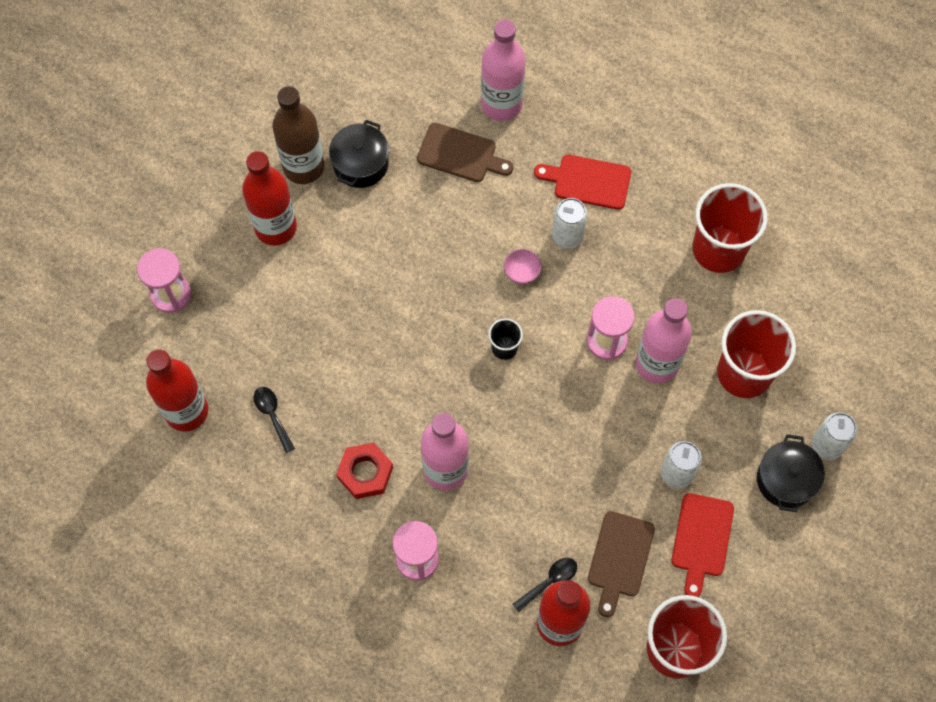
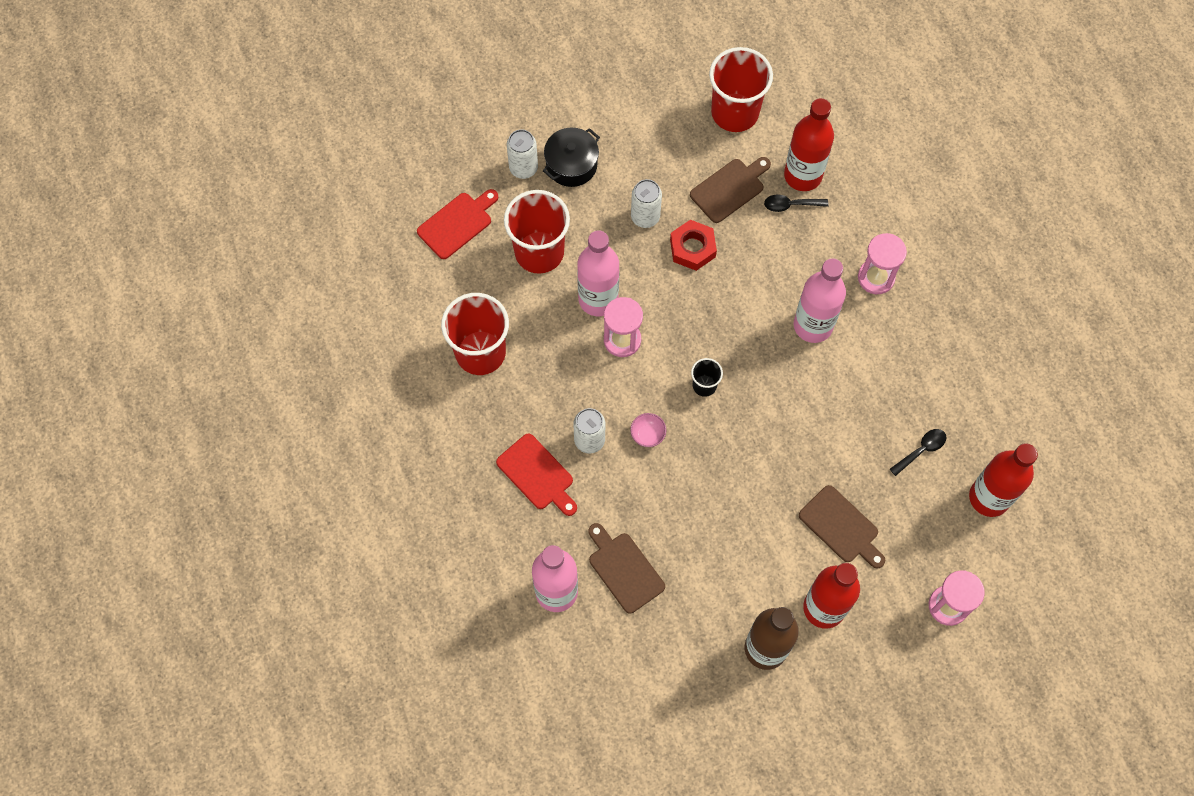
camera: 145 degrees left, 0 degrees up
black spoon [254,387,295,453] -> black spoon turned 135 degrees counterclockwise [890,429,946,476]
black pot [329,120,389,188] -> none
red nut [336,442,393,499] -> red nut moved to [670,220,717,271]
red cutting board [672,493,734,597] -> red cutting board moved to [417,189,498,259]
none -> brown cutting board [799,485,885,569]

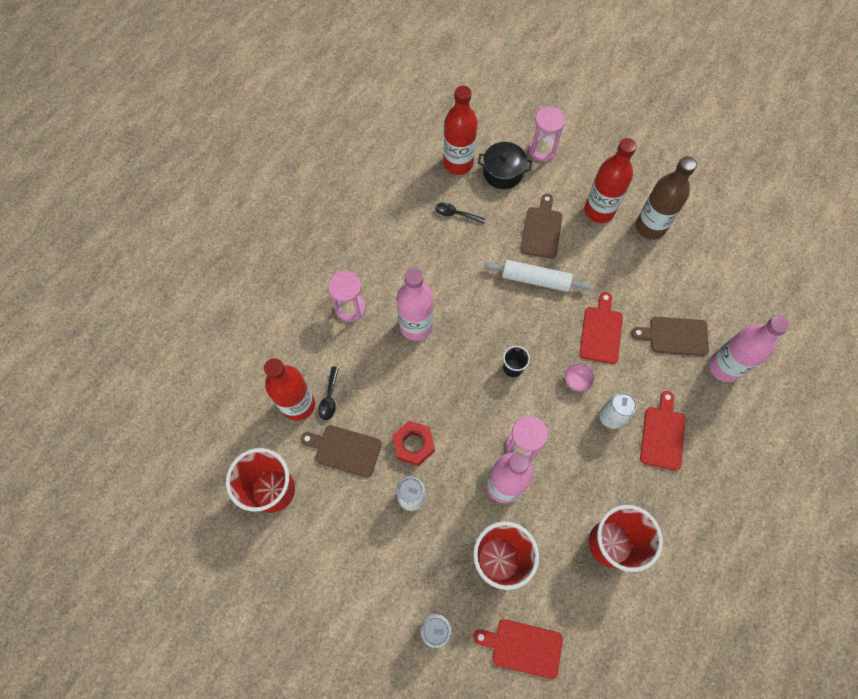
camera: 125 degrees left, 0 degrees up
black pot [543,128,600,187] -> black pot moved to [478,142,532,189]
brown cutting board [588,523,665,614] -> brown cutting board turned 75 degrees clockwise [631,317,709,356]
black spoon [764,194,828,212] -> black spoon turned 45 degrees clockwise [318,366,339,420]
none -> white rolling pin [484,260,591,292]
none -> red cutting board [580,292,623,364]

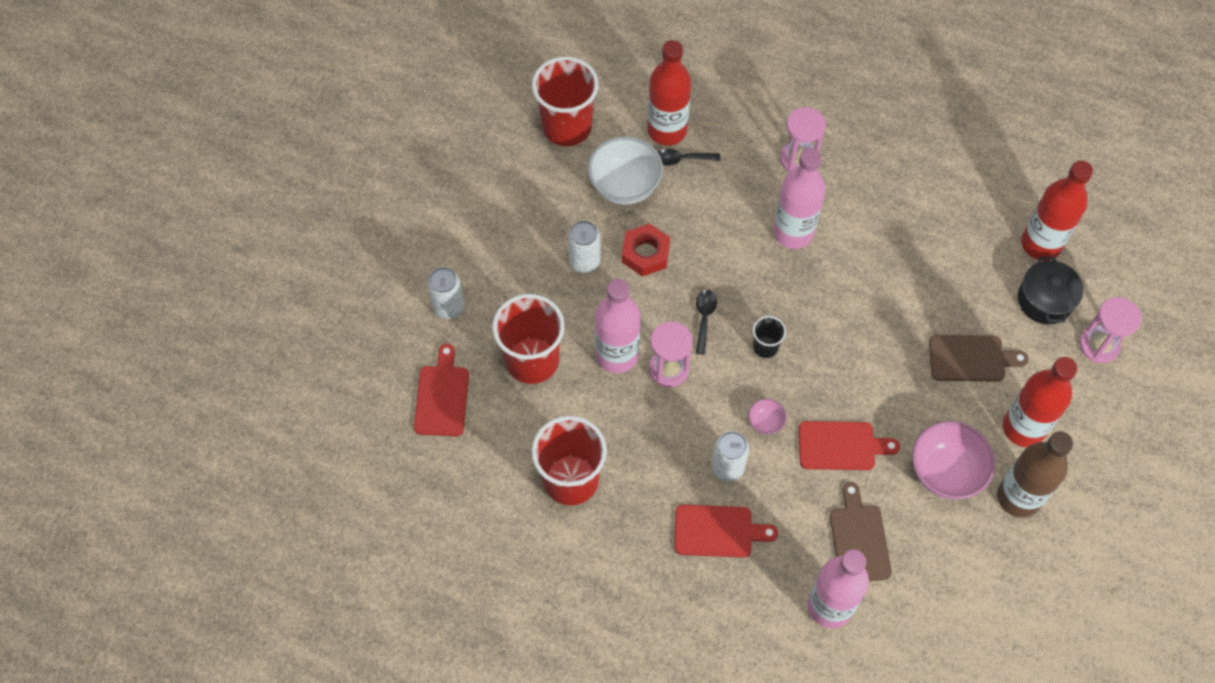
camera: 80 degrees right, 5 degrees down
brown cutting board [300,425,382,478] -> white bowl [588,136,663,205]
black spoon [435,202,485,224] -> black spoon moved to [696,290,717,355]
white rolling pin [484,260,591,292] -> none
none -> pink bowl [912,421,995,499]

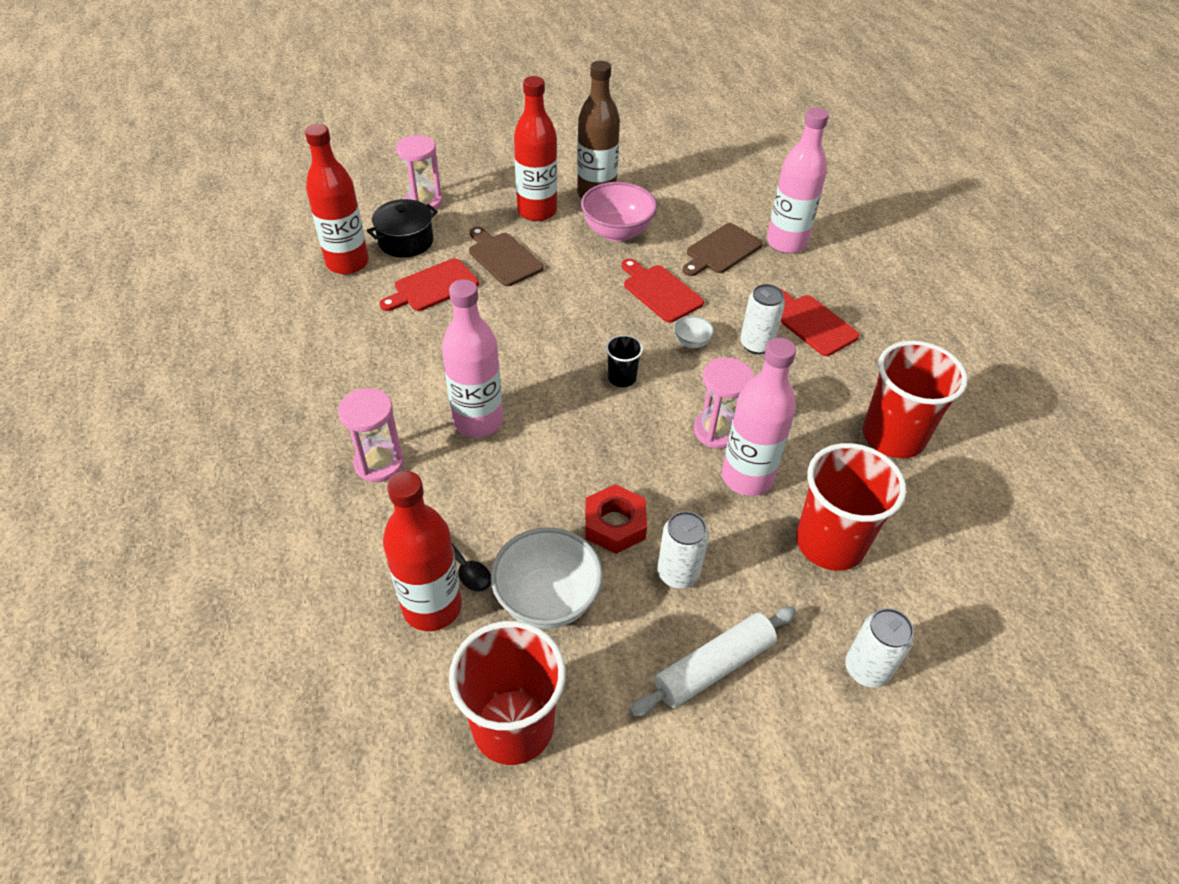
camera: 130 degrees left, 15 degrees down
red cutting board [414,344,469,436] -> red cutting board moved to [379,258,479,311]
black spoon [696,290,717,355] -> none
pink bowl [748,399,787,435] -> white bowl [674,316,714,348]
none -> white rolling pin [630,607,797,716]

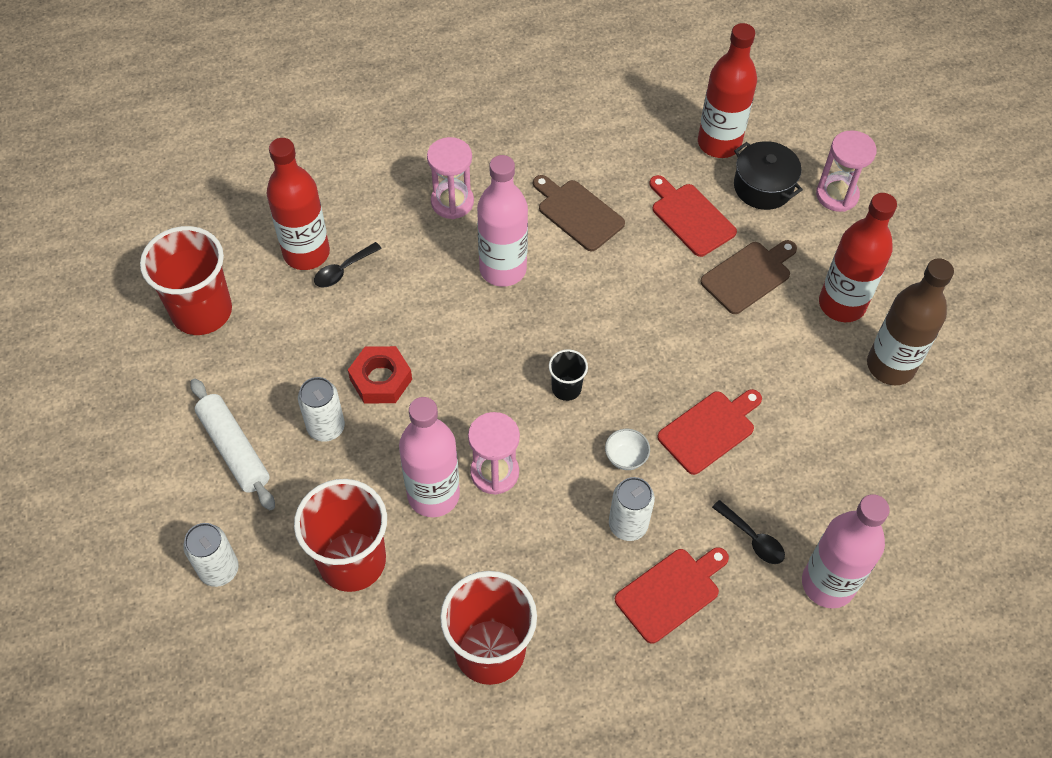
camera: 90 degrees right, 10 degrees up
white bowl [491,527,603,629] -> none
pink bowl [581,182,657,242] -> none
brown cutting board [682,223,763,276] -> brown cutting board moved to [533,175,625,251]
none -> black spoon [712,500,785,564]

